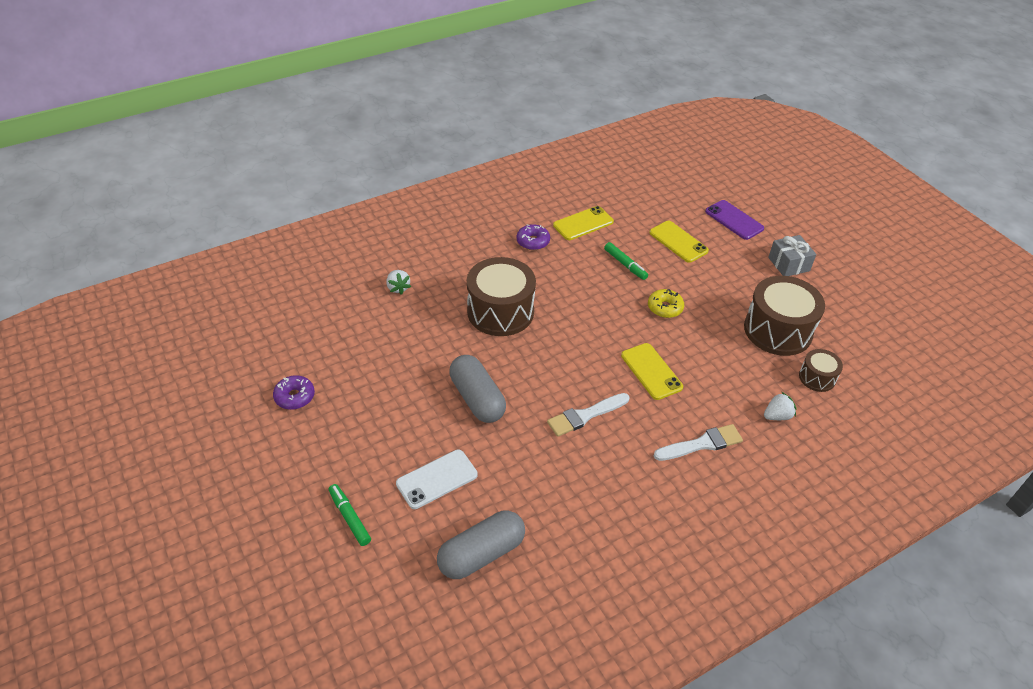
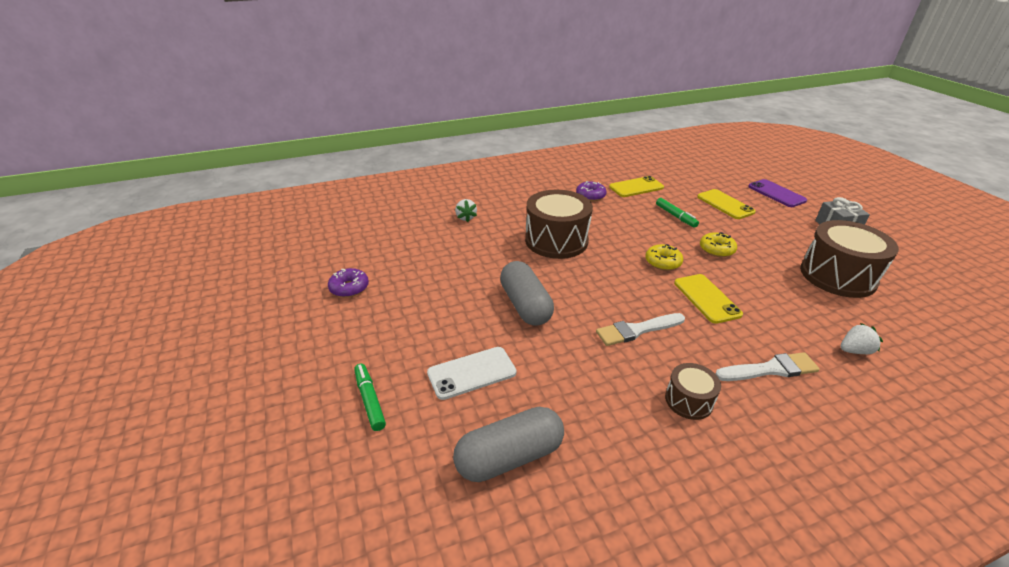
camera: 10 degrees right, 10 degrees down
brown drum [799,349,843,392] -> brown drum moved to [665,363,721,420]
none -> yellow donut [645,244,683,271]

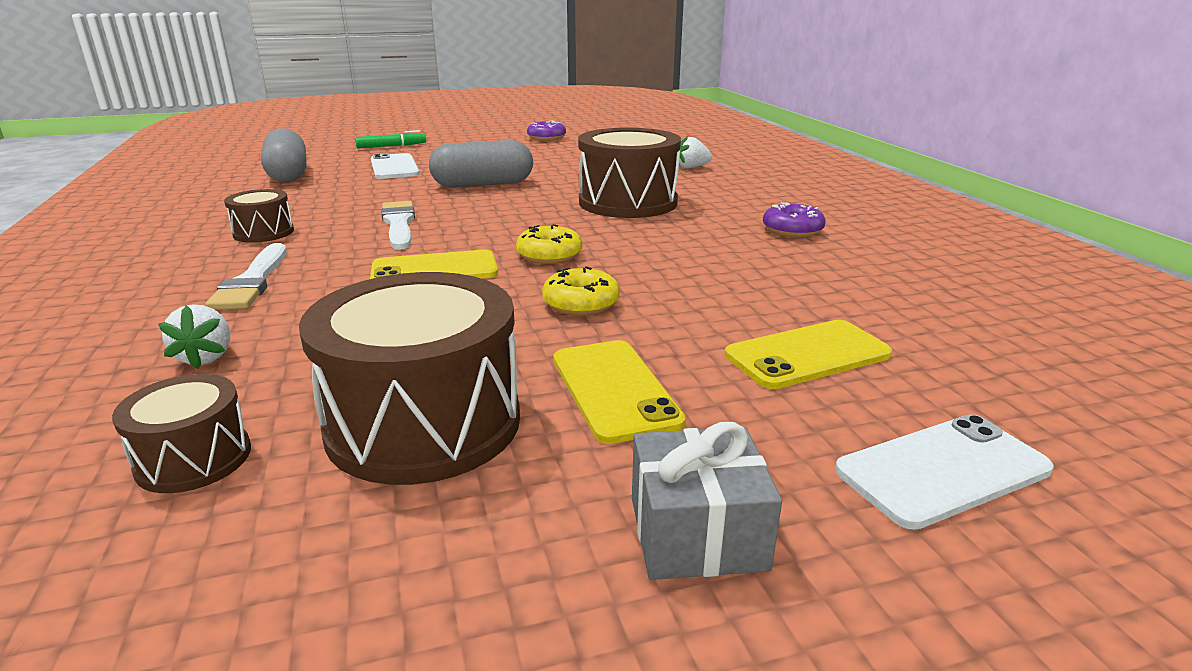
camera: 95 degrees right, 10 degrees down
yellow phone [609,176,664,197] -> yellow phone moved to [553,340,686,444]
green marker [656,198,699,228] -> none
purple phone [748,179,807,207] -> white phone [835,414,1053,530]
none -> brown drum [112,374,251,493]

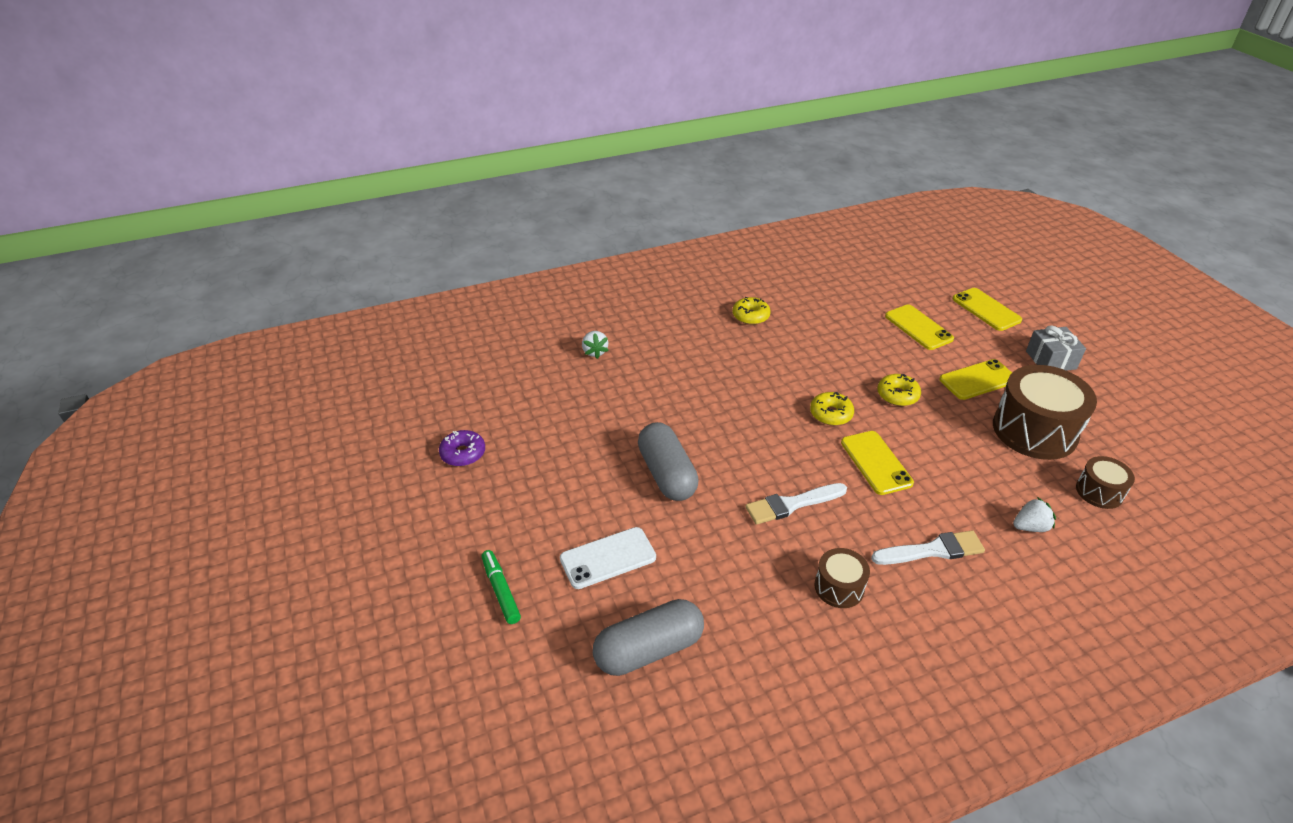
camera: 95 degrees left, 15 degrees up
brown drum [578,128,681,218] -> none
purple donut [763,202,826,237] -> yellow donut [732,297,771,325]
white phone [835,414,1053,530] -> yellow phone [952,288,1022,331]

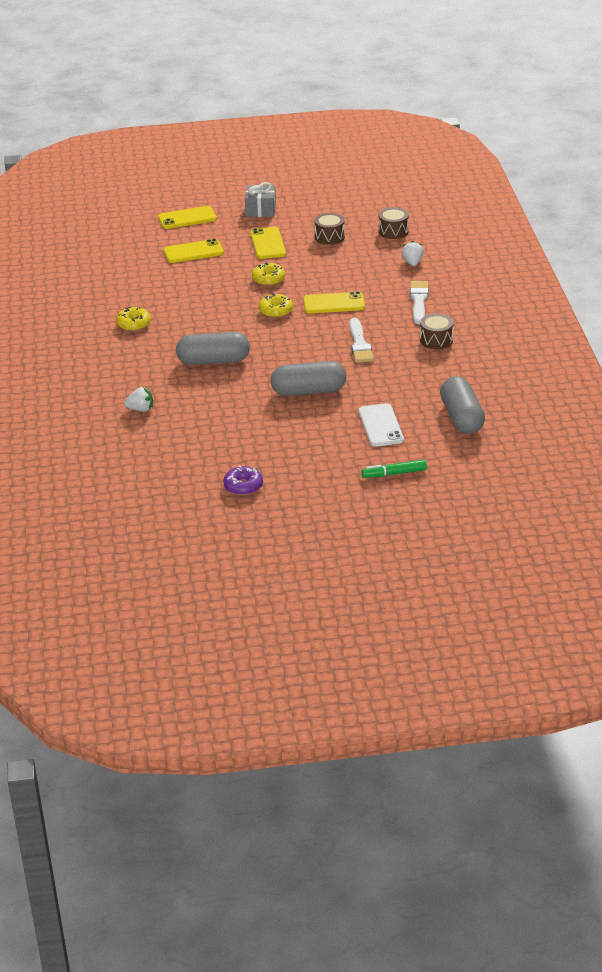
camera: 75 degrees left, 5 degrees down
brown drum [993,365,1097,460] -> brown drum [314,213,345,245], size x0.51
none -> grey capsule [176,332,250,365]

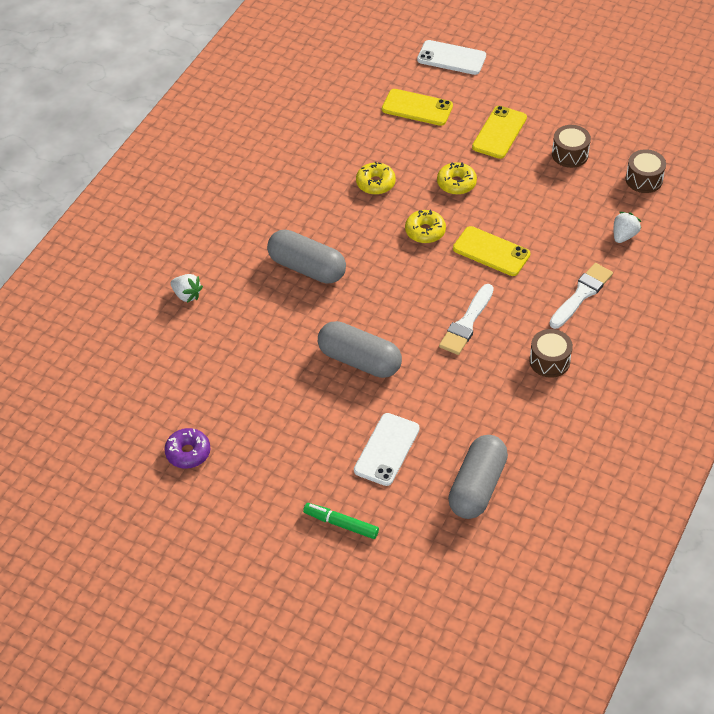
camera: 35 degrees right, 15 degrees up
yellow donut [116,307,151,331] -> yellow donut moved to [356,162,396,195]
yellow phone [158,206,217,229] -> white phone [417,40,486,75]
grey gift [245,182,276,217] -> none

